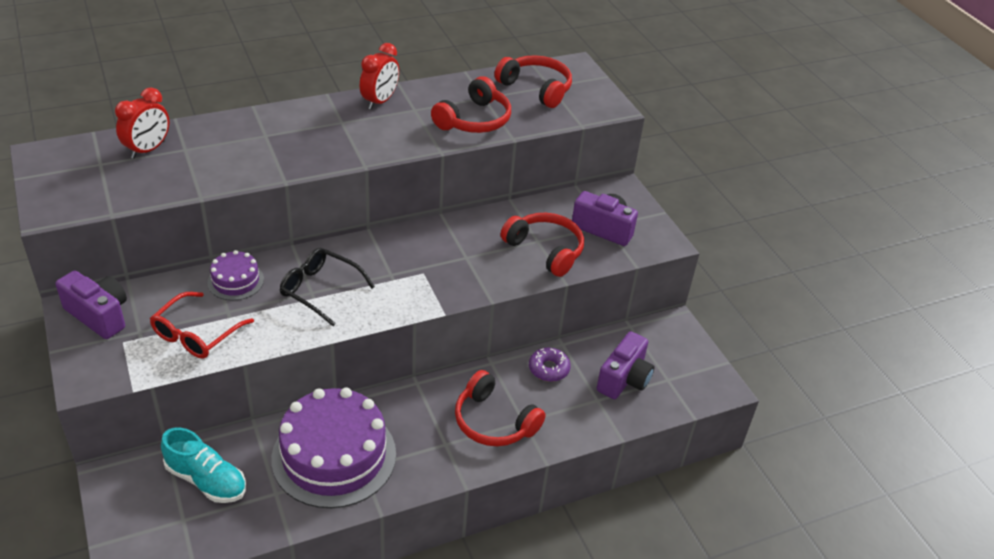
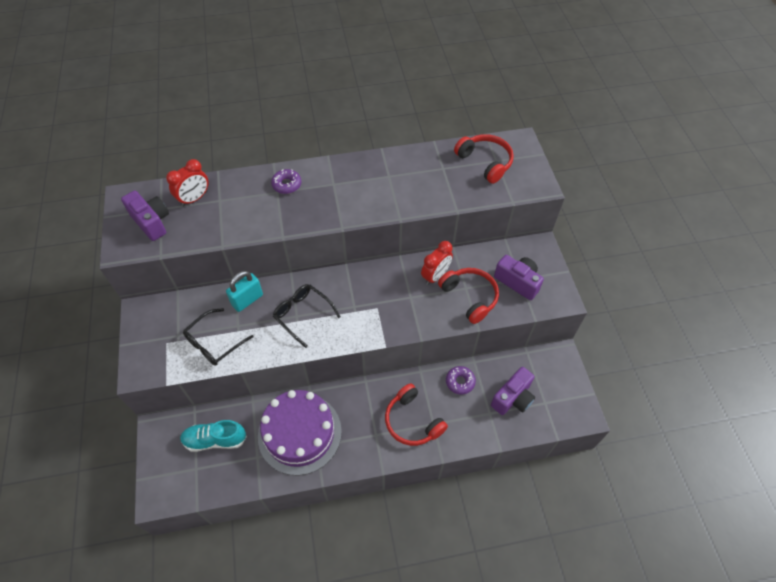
camera: 15 degrees right, 15 degrees up
purple camera [55,270,127,339] -> purple camera moved to [121,191,169,241]
red glasses [150,292,254,359] -> black glasses [183,308,254,366]
turquoise shoe [161,428,246,503] -> turquoise shoe turned 135 degrees clockwise [180,420,247,452]
purple cake [207,250,264,300] -> turquoise padlock [226,271,263,312]
red clock [360,43,399,110] -> red clock moved to [421,241,453,285]
red headphones [431,76,511,133] -> none
none -> purple donut [271,169,301,194]

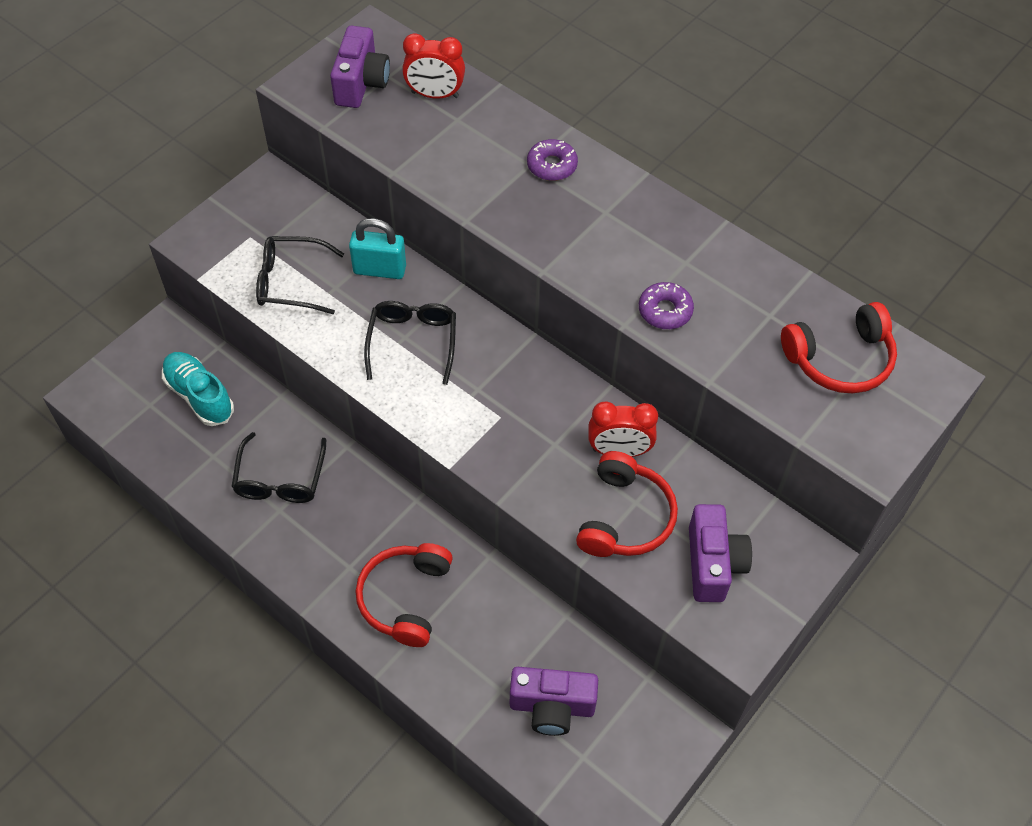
camera: 50 degrees right, 0 degrees up
purple cake [258,390,342,475] -> black glasses [231,432,326,503]
purple donut [446,366,476,395] -> purple donut moved to [639,282,694,329]
red headphones [454,134,514,184] -> red headphones turned 60 degrees clockwise [781,302,897,393]

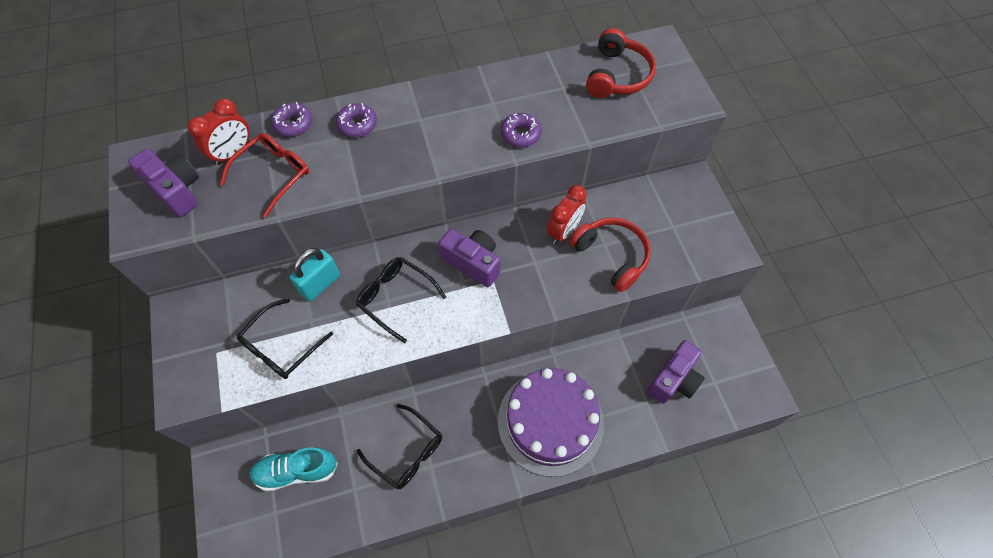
camera: 55 degrees left, 5 degrees up
red headphones [356,543,453,647] -> purple cake [498,368,604,477]
purple camera [689,504,752,602] -> purple camera moved to [438,229,500,287]
none -> red glasses [220,133,309,218]
none -> purple donut [271,102,312,137]

